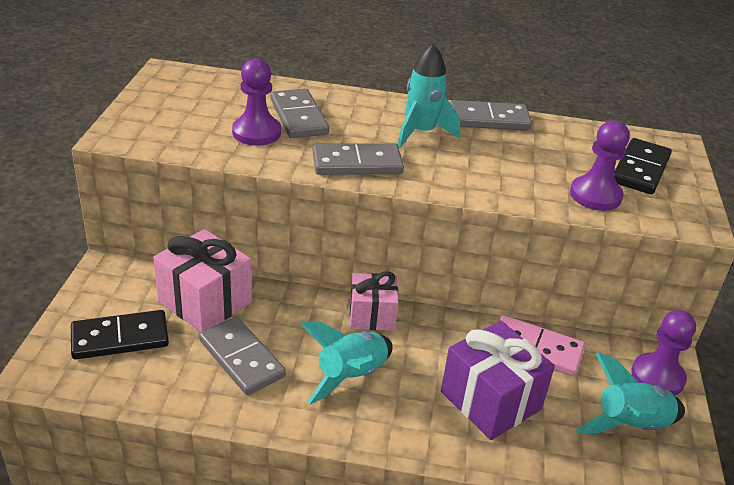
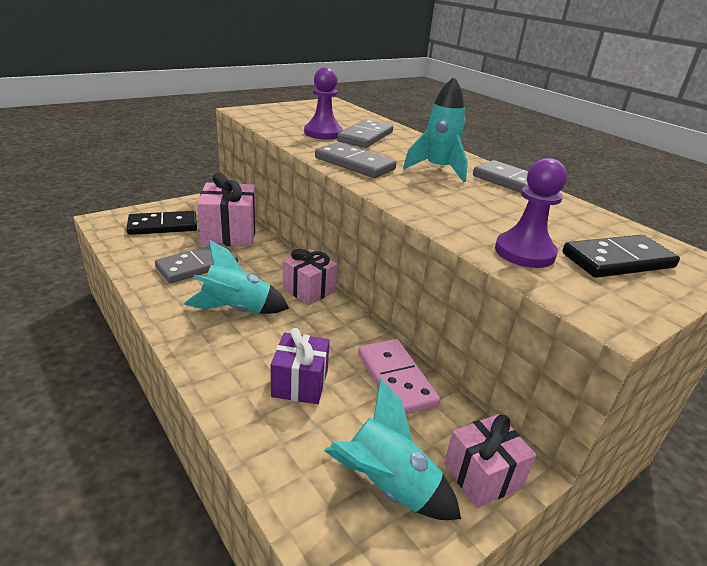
camera: 45 degrees right, 5 degrees down
black domino [71,310,169,359] -> black domino turned 45 degrees counterclockwise [126,211,197,235]
grey domino [199,317,286,395] -> grey domino turned 45 degrees clockwise [155,243,238,283]
purple gift [441,321,555,440] -> purple gift [271,328,330,404], size x0.65
purple pawn [631,310,696,395] -> pink gift [444,414,536,508]

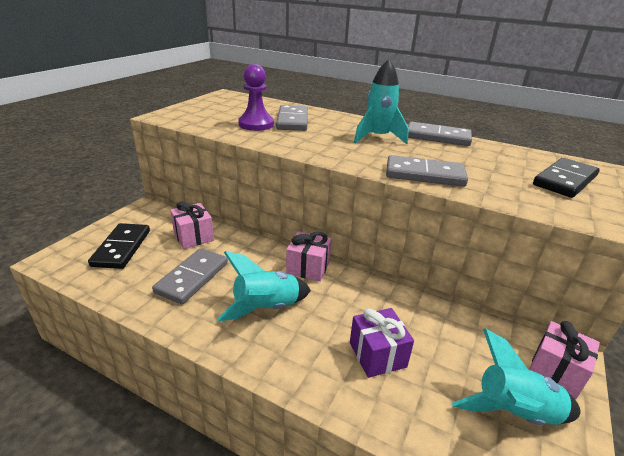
camera: 25 degrees left, 0 degrees up
black domino [126,211,197,235] -> black domino turned 45 degrees counterclockwise [88,223,150,269]
pink gift [197,172,256,246] -> pink gift [170,201,214,249], size x0.65
grey domino [315,142,397,178] -> grey domino moved to [386,155,468,187]
pink domino [358,339,440,414] -> none
purple pawn [495,158,567,268] -> none

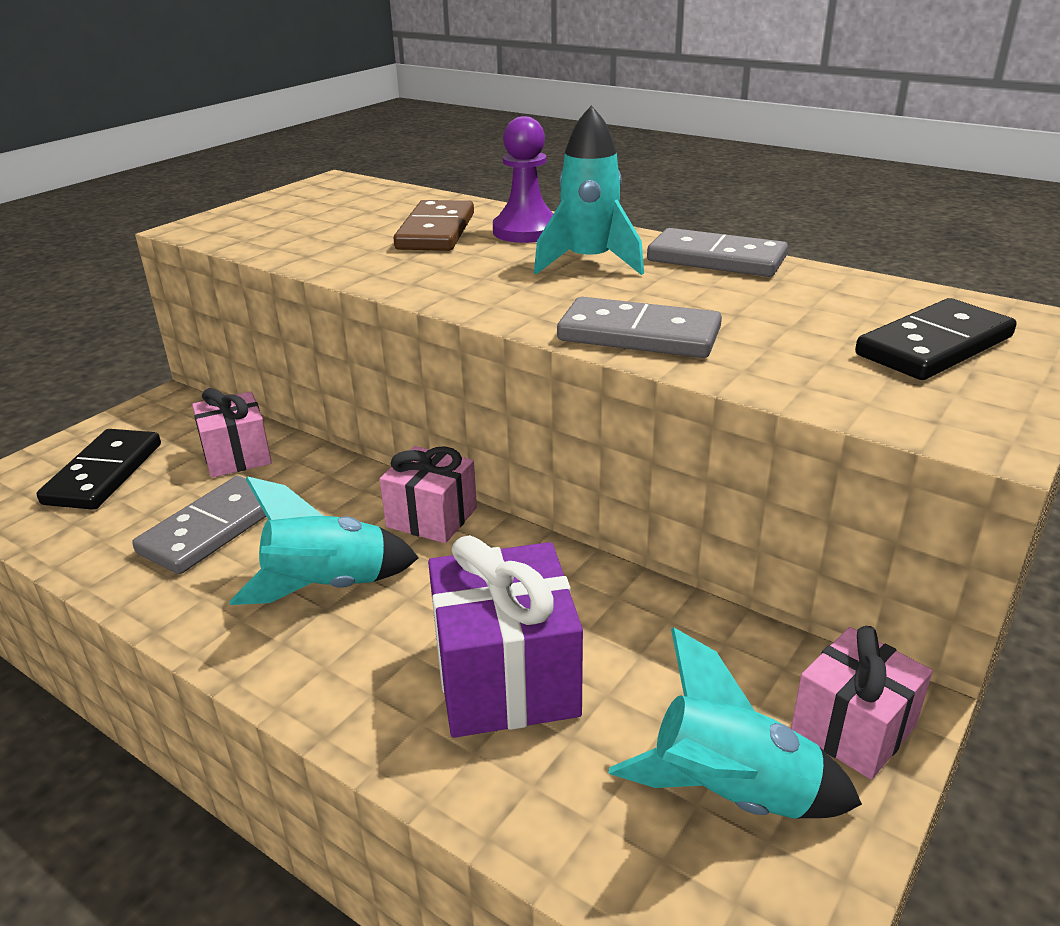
camera: 10 degrees right, 0 degrees up
purple pawn [238,64,274,131] -> purple pawn moved to [493,116,553,243]
grey domino [276,105,308,131] -> brown domino [393,200,474,251]
purple gift [350,308,414,378] -> purple gift [428,535,583,738], size x1.54

